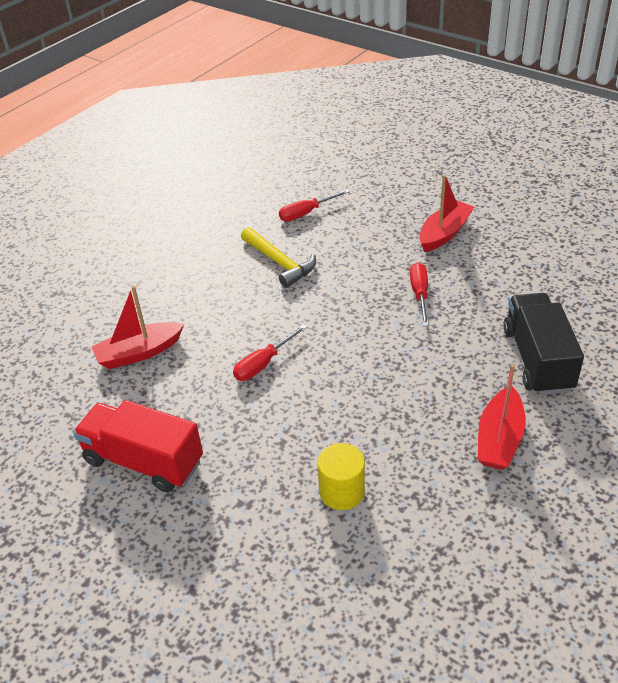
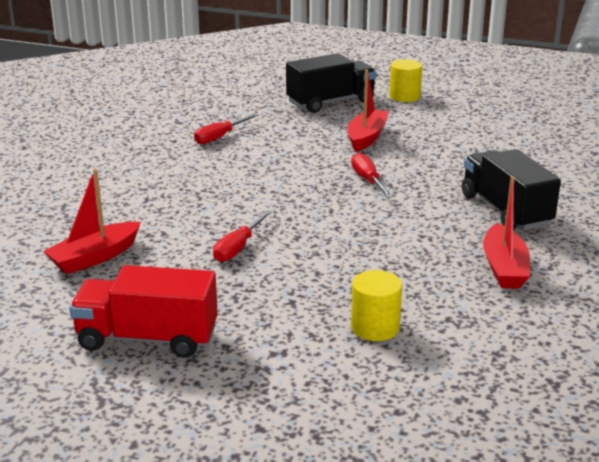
camera: 20 degrees left, 15 degrees down
yellow hammer [241,227,316,288] -> none
none -> black truck [286,53,377,113]
none -> yellow cylinder [389,59,422,102]

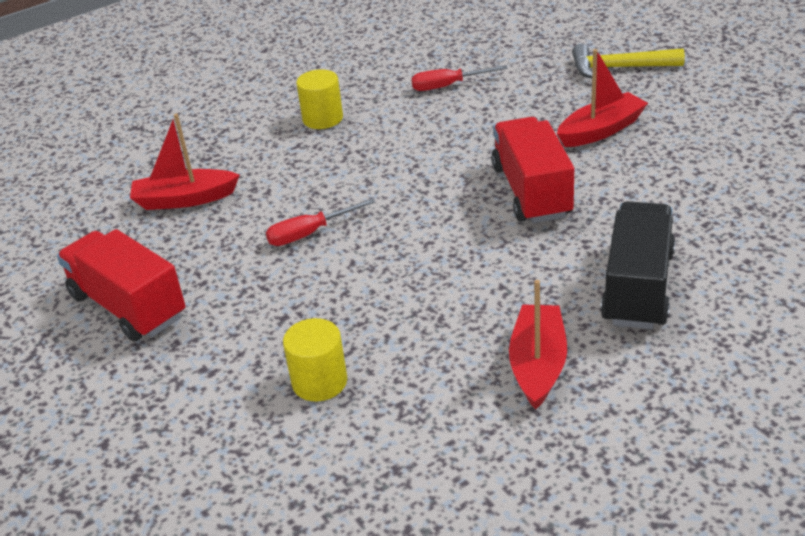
camera: 40 degrees right, 10 degrees up
black truck [286,53,377,113] -> yellow hammer [572,44,685,78]
red screwdriver [351,153,393,198] -> red truck [491,117,574,223]
yellow cylinder [389,59,422,102] -> yellow cylinder moved to [296,69,343,129]
red boat [483,176,530,288] -> red boat turned 150 degrees clockwise [509,280,567,410]

